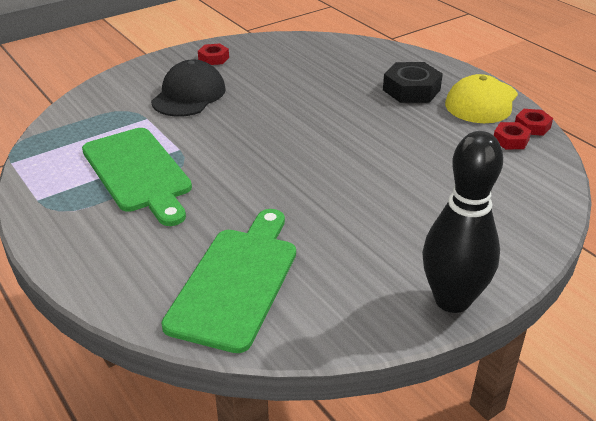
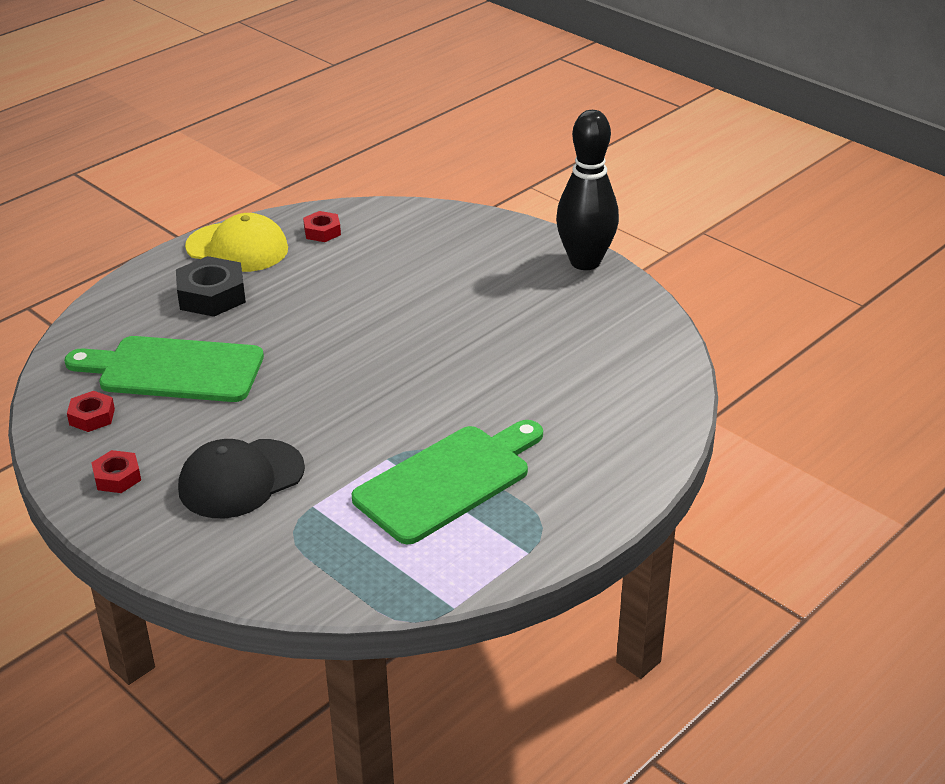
camera: 100 degrees left, 0 degrees up
black cap [151,60,226,117] -> black cap turned 45 degrees counterclockwise [178,439,305,518]
green cutting board [161,209,296,353] -> green cutting board moved to [64,336,264,402]
red nut [515,109,553,136] -> red nut moved to [67,391,115,432]

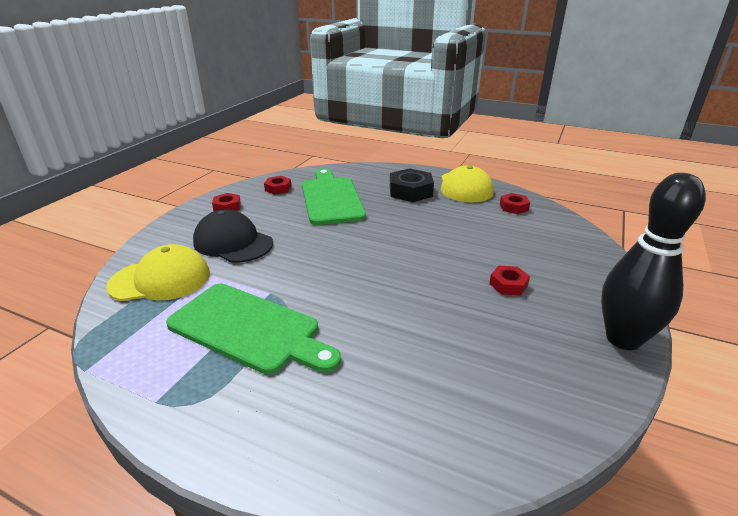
camera: 70 degrees right, 5 degrees down
none -> yellow cap [106,244,210,301]
none -> red nut [489,266,530,296]

